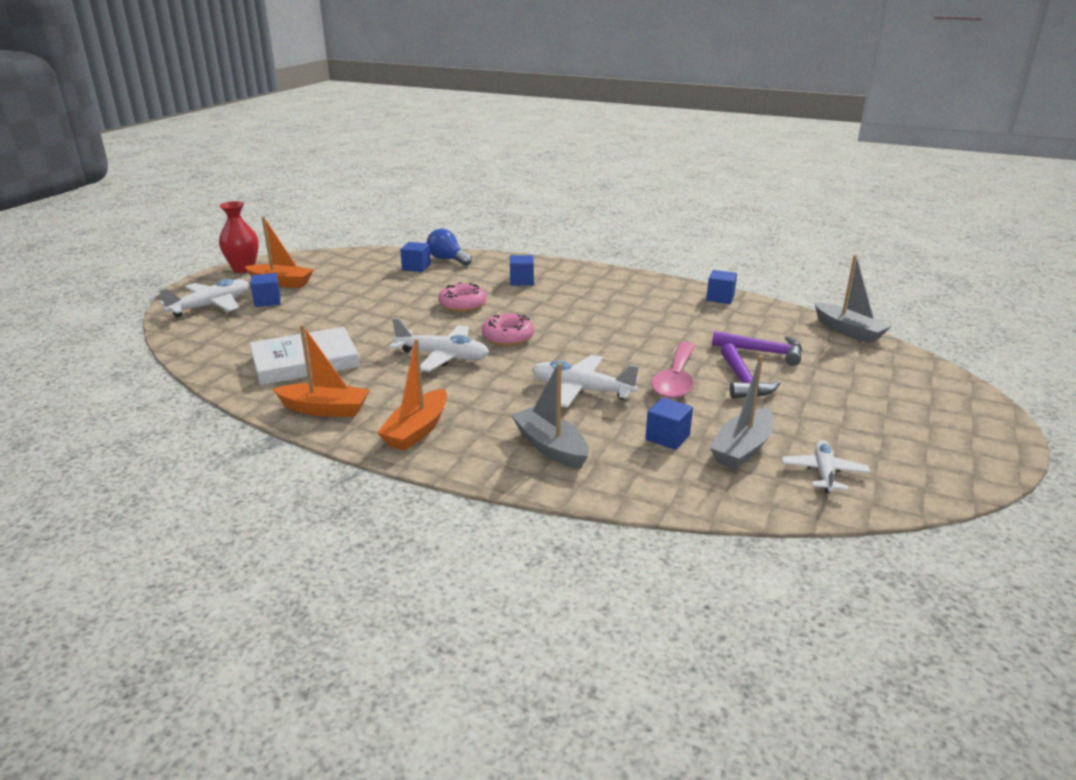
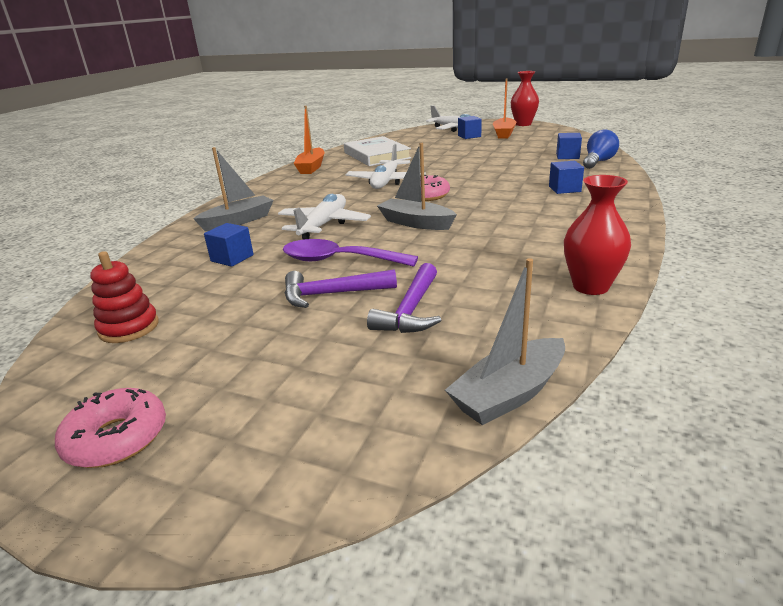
camera: 90 degrees right, 0 degrees up
orange boat [377,339,447,451] -> none
pink donut [438,282,487,312] -> pink donut moved to [55,388,166,468]
pink spoon [651,342,695,399] -> purple spoon [283,239,418,267]
blue cube [706,270,737,304] -> red vase [564,175,631,295]
grey boat [710,355,774,469] -> grey boat moved to [377,143,457,230]
white plane [782,440,870,493] -> red stacking toy [90,251,159,343]

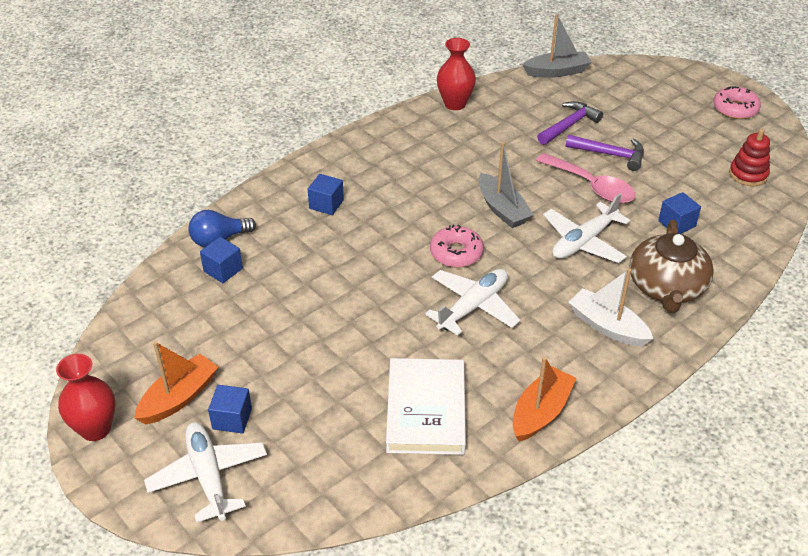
camera: 155 degrees left, 15 degrees up
grey boat [193,147,273,232] -> brown teapot [630,220,714,313]
purple spoon [283,239,418,267] -> pink spoon [536,153,635,203]
none -> white boat [568,268,653,346]

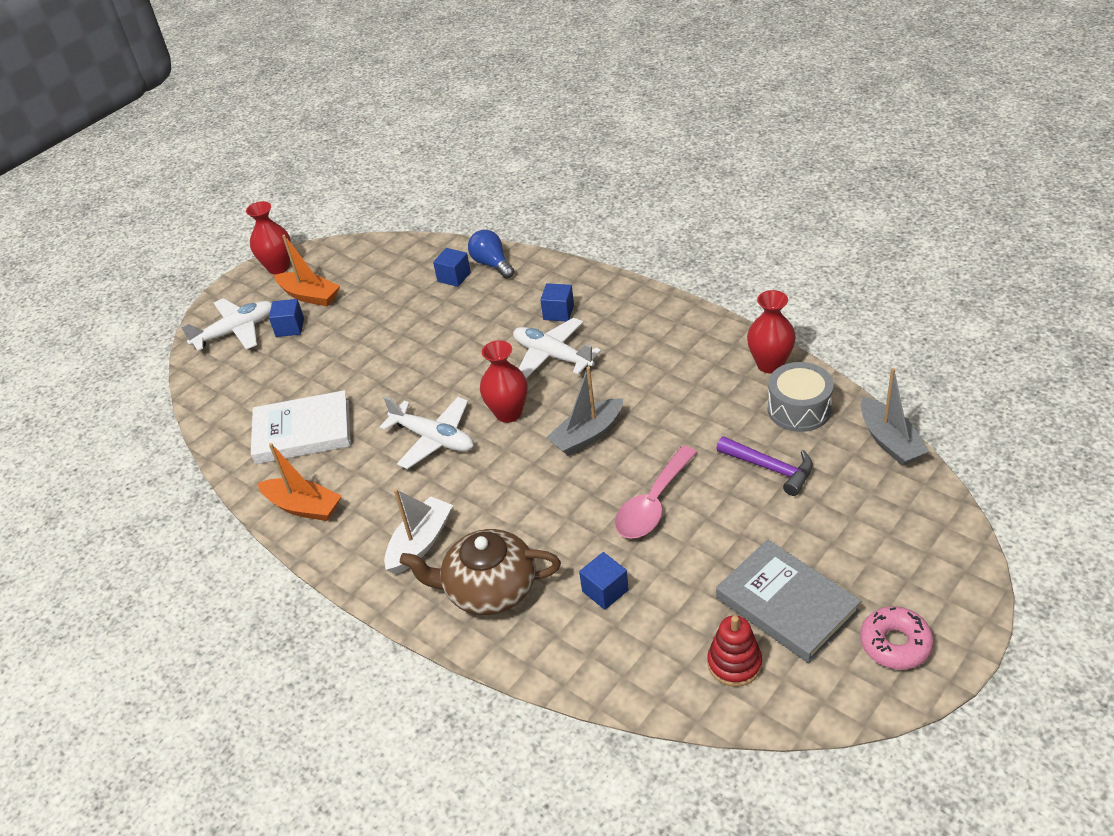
camera: 85 degrees right, 0 degrees up
pink donut [430,225,484,268] -> red vase [480,340,528,423]
white plane [543,193,630,263] -> white plane moved to [513,318,601,379]
purple hammer [565,135,644,171] -> none
none -> grey book [716,540,861,663]
none -> grey drum [768,362,834,432]

